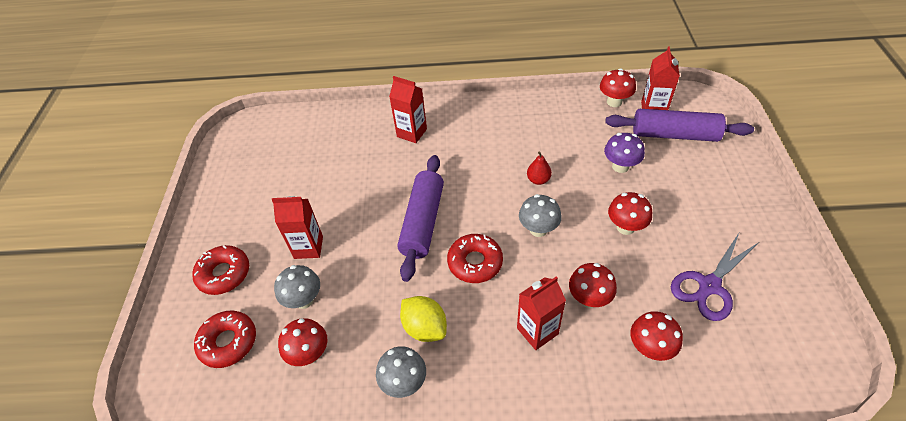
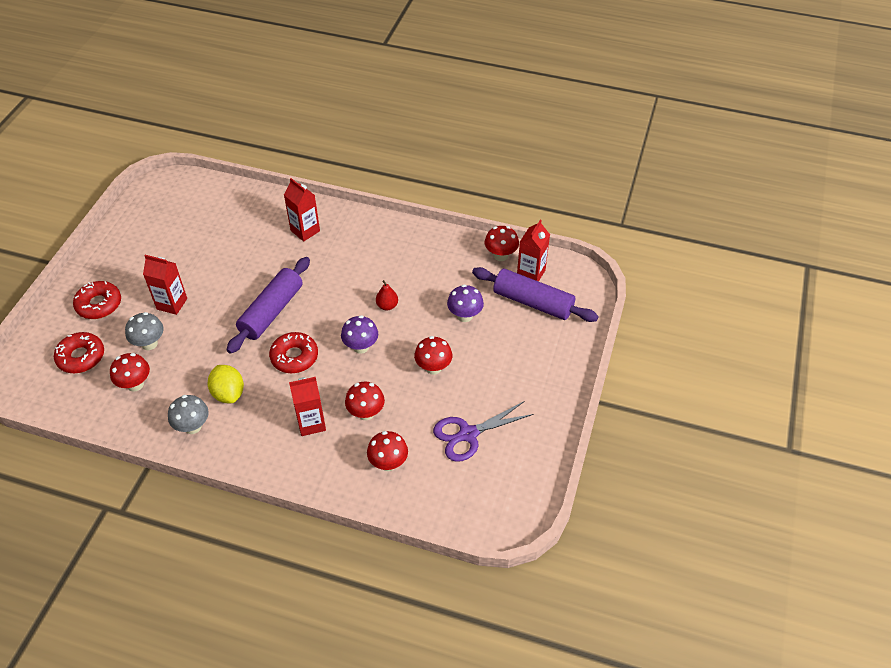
camera: 15 degrees right, 0 degrees up
grey mushroom [519,194,562,237] -> purple mushroom [341,315,378,354]

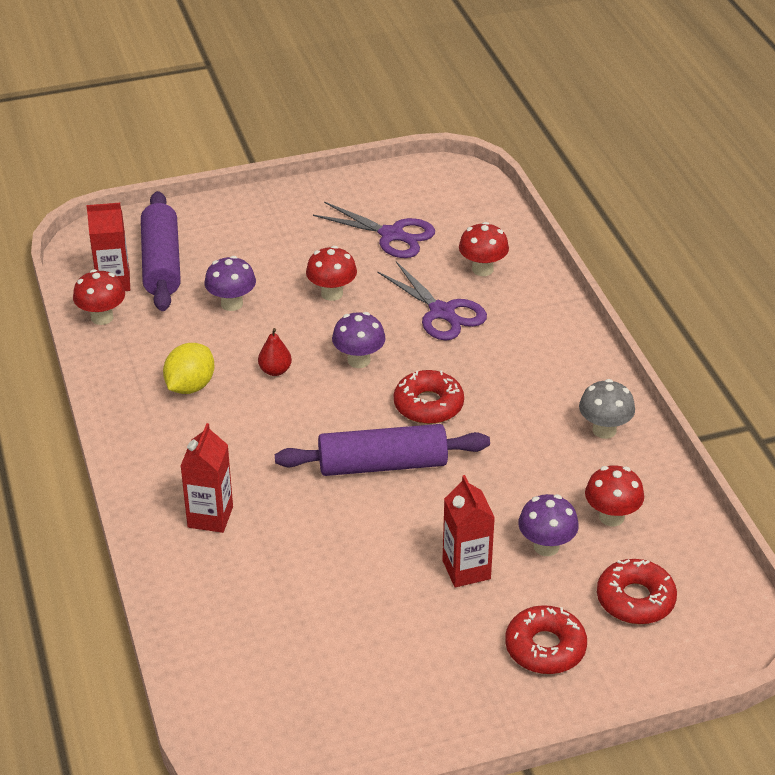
camera: 125 degrees left, 10 degrees down
grey mushroom [125,312,164,350] -> purple mushroom [518,494,579,556]
yellow lemon [208,365,244,403] -> yellow lemon moved to [163,343,215,394]
red carton [289,377,326,436] -> none
red mushroom [345,382,385,420] -> purple scissors [377,261,487,340]

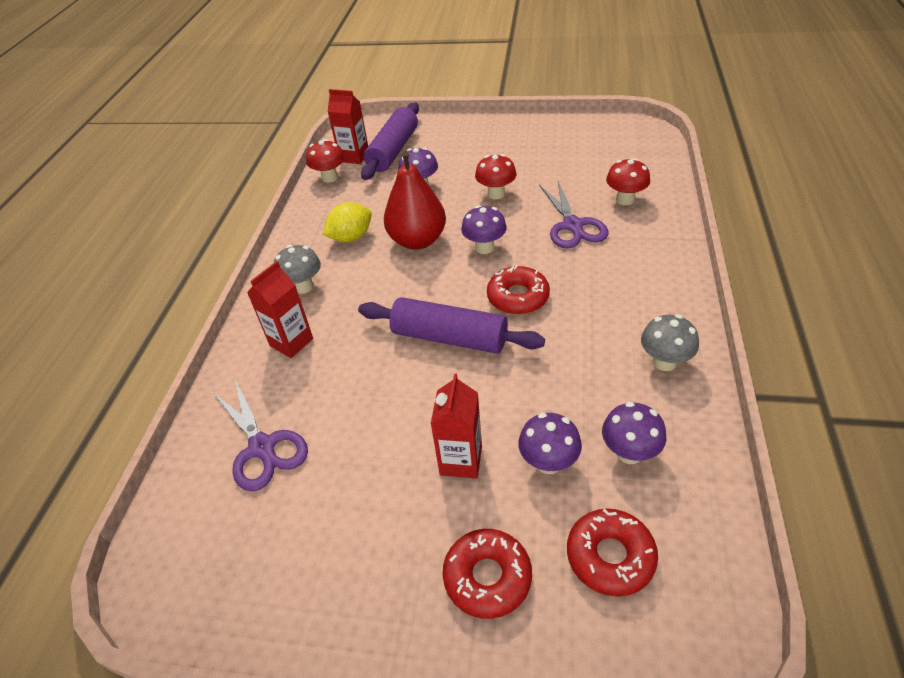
camera: 30 degrees right, 5 degrees up
red pear [258,328,292,376] -> red pear [384,151,446,250], size x2.23
purple scissors [313,202,435,258] -> purple scissors moved to [213,379,308,491]
red mushroom [585,465,644,526] -> purple mushroom [602,402,666,464]
none -> grey mushroom [274,245,321,294]

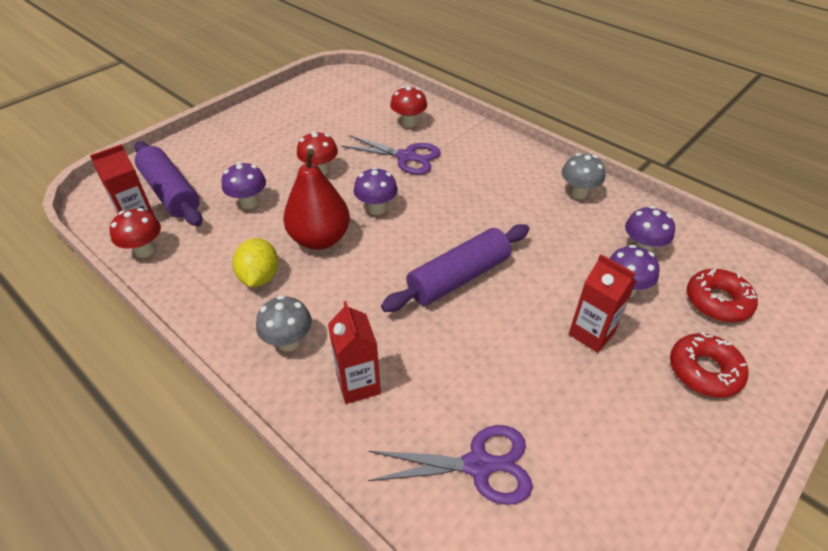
camera: 60 degrees left, 0 degrees up
red donut [487,265,550,315] -> none

